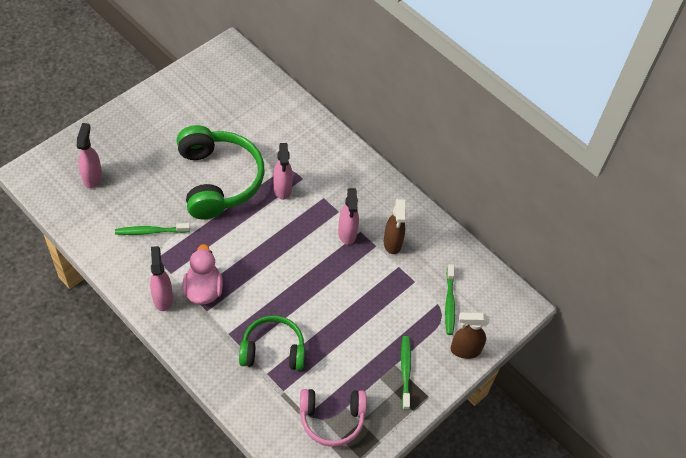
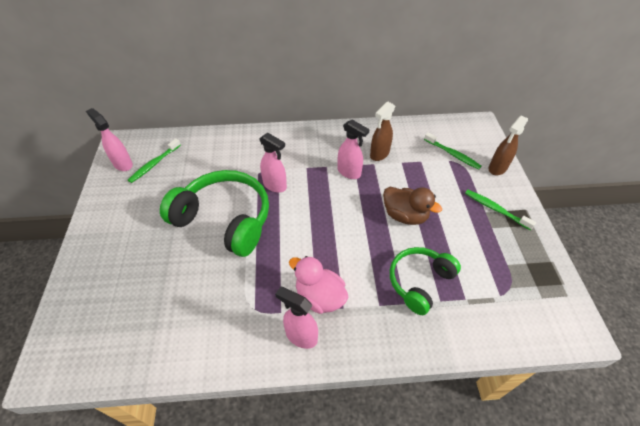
camera: 45 degrees left, 5 degrees down
pink spray bottle [77,123,102,188] -> pink spray bottle moved to [86,108,133,171]
green toothbrush [115,223,190,235] -> green toothbrush moved to [128,139,181,183]
pink headphones [300,389,367,447] -> none
brown spray bottle [384,198,406,254] -> brown spray bottle turned 90 degrees clockwise [370,102,395,161]
none -> brown duck [383,187,442,225]

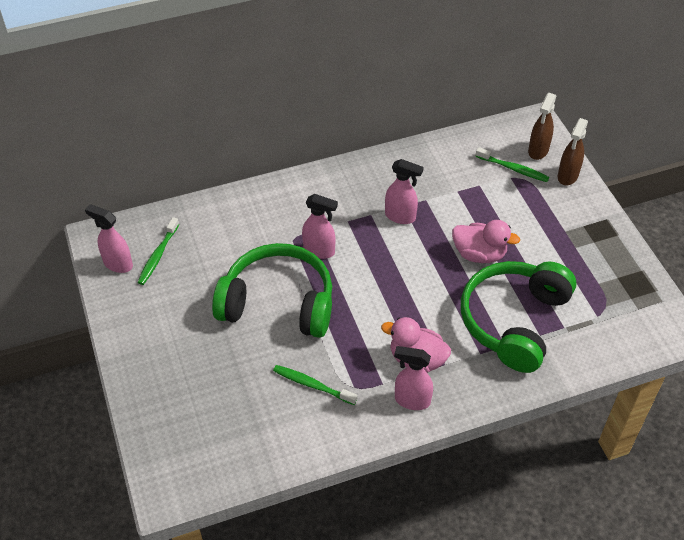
camera: 15 degrees left, 0 degrees up
brown spray bottle [370,102,395,161] -> brown spray bottle moved to [528,93,557,160]
brown duck [383,187,442,225] -> pink duck [452,220,520,263]
green headphones [390,247,461,315] -> green headphones [461,261,576,373], size x1.62
green toothbrush [465,190,536,230] -> green toothbrush moved to [273,365,358,405]

